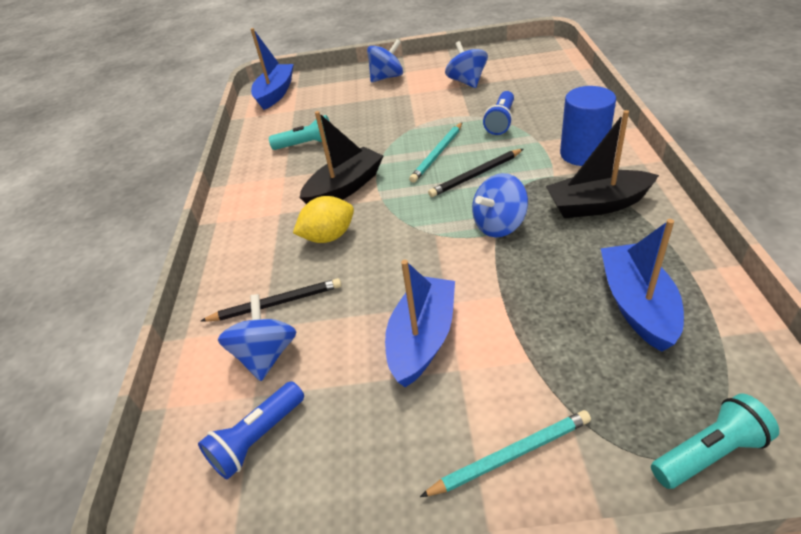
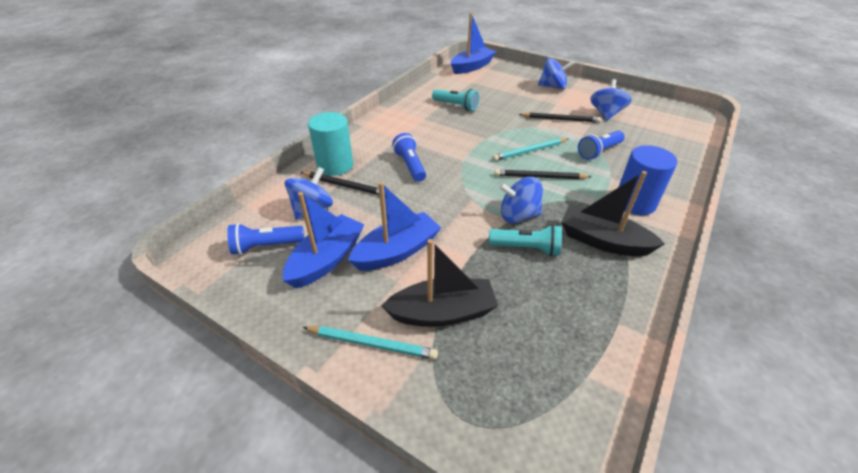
camera: 30 degrees right, 0 degrees up
yellow lemon [293,196,354,243] -> blue flashlight [392,133,426,182]
black boat [300,111,383,204] -> black boat moved to [381,239,498,327]
blue boat [601,219,684,352] -> blue boat moved to [283,192,365,288]
turquoise flashlight [651,393,779,489] -> turquoise flashlight moved to [489,224,562,256]
none -> turquoise cylinder [308,112,353,176]
none -> black pencil [519,112,601,123]

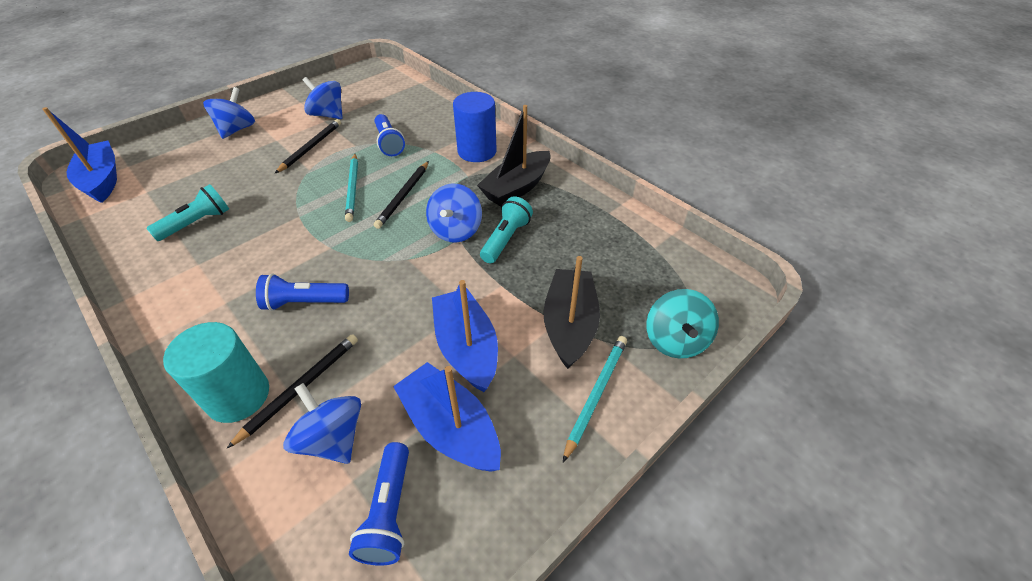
camera: 75 degrees left, 5 degrees up
none -> turquoise spinning top [646,289,719,358]

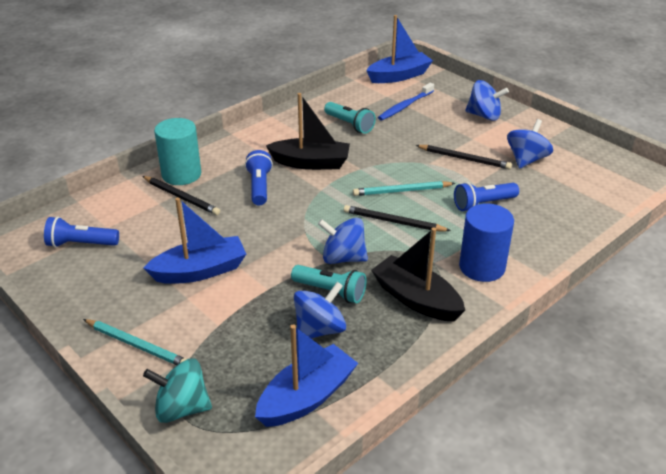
camera: 90 degrees right, 10 degrees down
blue spinning top [283,383,361,464] -> blue spinning top moved to [294,282,346,339]
blue boat [393,362,501,472] -> blue boat moved to [255,324,358,427]
black boat [543,256,600,369] -> black boat moved to [266,93,350,170]
none -> blue toothbrush [378,83,434,120]

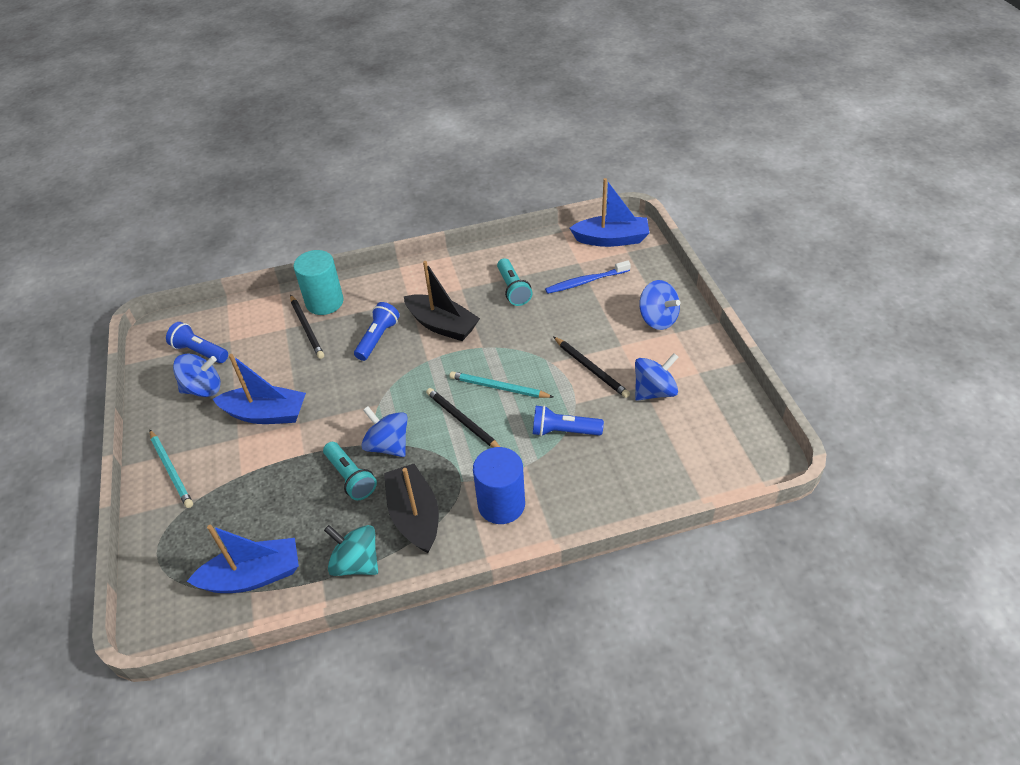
camera: 30 degrees right, 10 degrees up
turquoise spinning top [143,359,212,423] -> turquoise spinning top moved to [324,525,378,576]
blue spinning top [294,282,346,339] -> blue spinning top moved to [173,353,221,397]

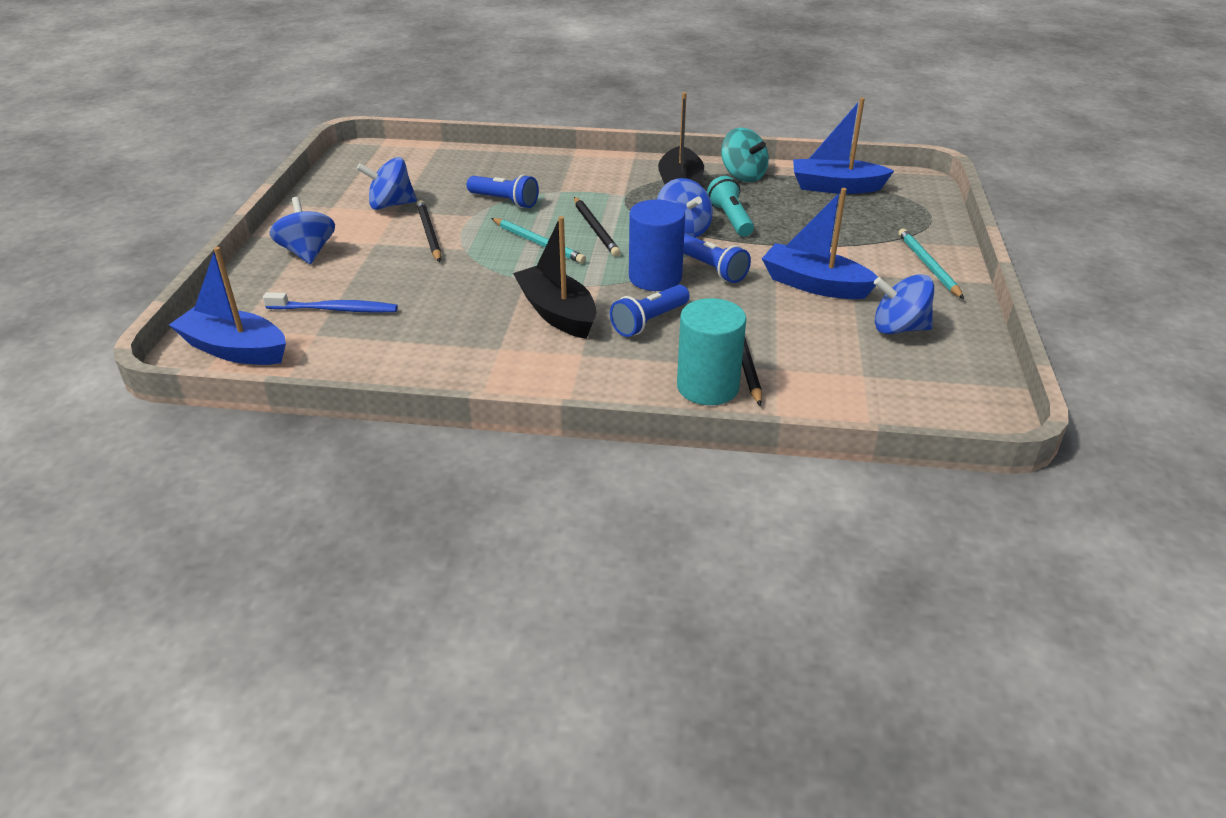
camera: 160 degrees left, 10 degrees down
blue flashlight [166,322,228,363] -> blue flashlight moved to [683,234,751,283]
blue cylinder [473,447,525,524] -> blue cylinder moved to [629,200,685,291]
turquoise flashlight [497,258,533,306] -> none

